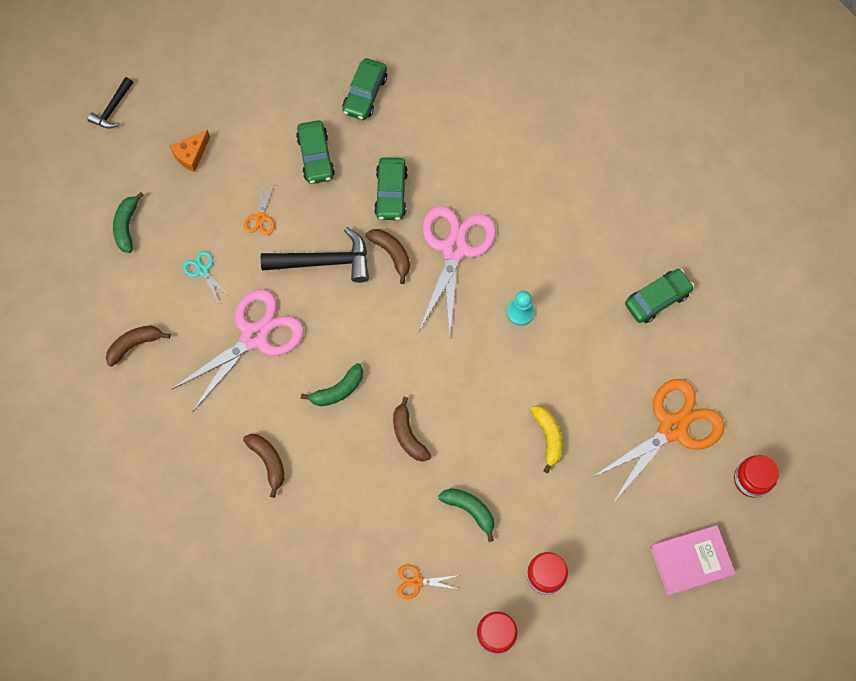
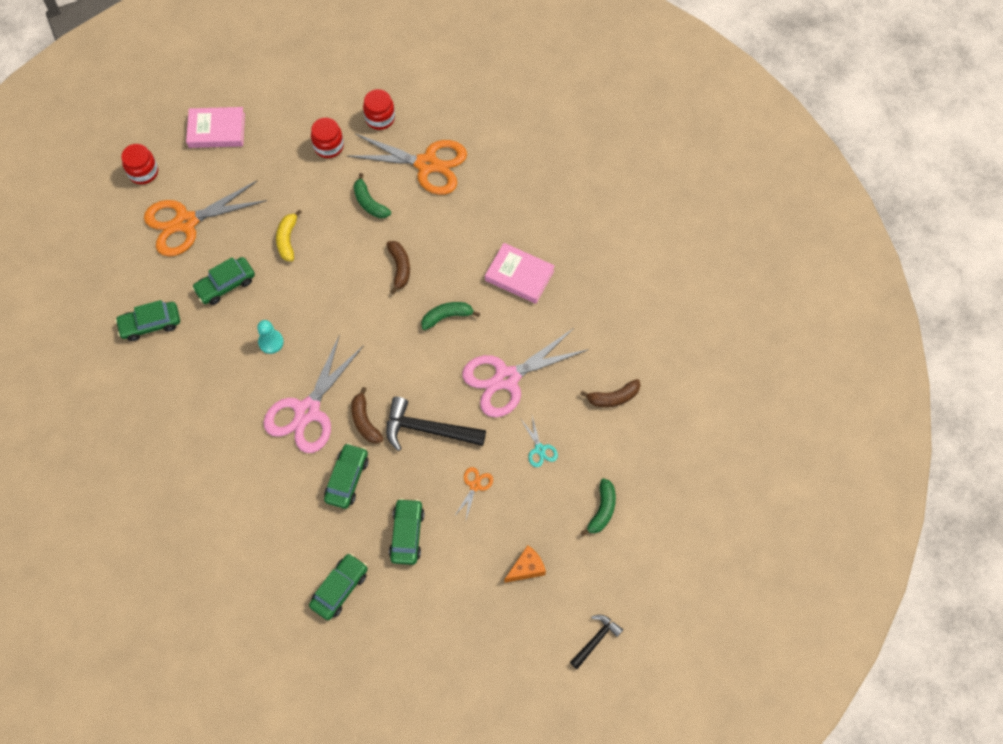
camera: 165 degrees left, 5 degrees down
brown banana [243,434,284,498] -> pink book [485,243,555,304]
orange scissors [398,565,461,599] -> orange scissors [347,134,467,195], size x2.35
none -> green car [192,257,255,305]

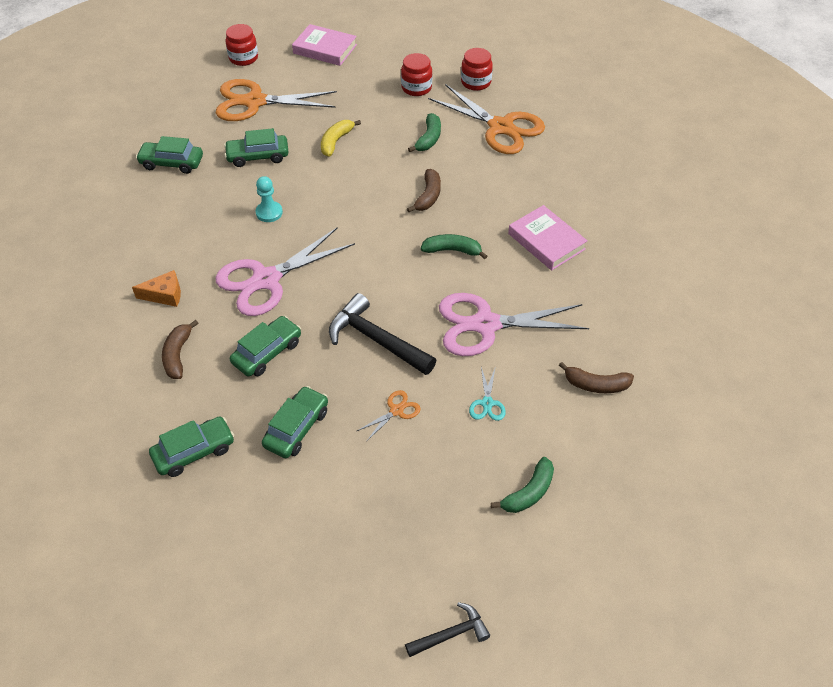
camera: 25 degrees right, 15 degrees down
brown banana [351,387,384,444] -> brown banana moved to [162,320,199,379]
green banana [353,173,391,218] -> green banana turned 150 degrees counterclockwise [408,113,441,152]
orange cheese [505,545,546,583] -> orange cheese moved to [132,270,181,307]

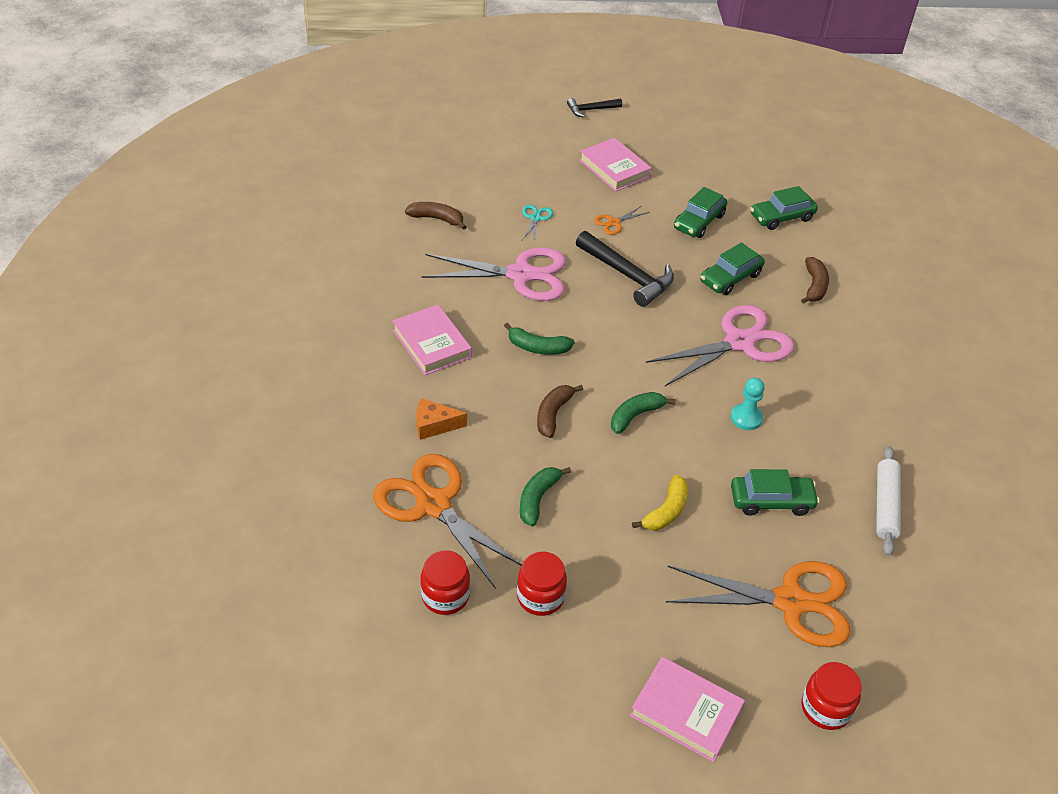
camera: 175 degrees left, 5 degrees down
orange cheese [132,270,181,307] -> orange cheese moved to [416,398,467,440]
green car [136,136,203,174] -> white rolling pin [876,446,901,556]
green banana [491,457,554,513] -> green banana moved to [611,392,676,434]
none -> pink book [579,138,652,192]

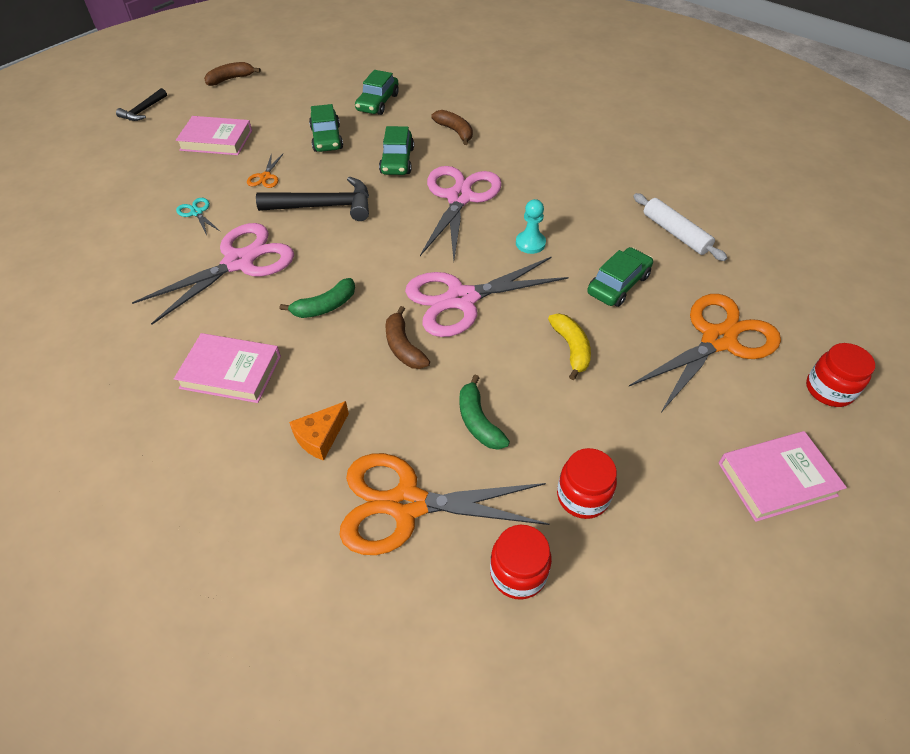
camera: 45 degrees left, 5 degrees up
brown banana [405,202,467,230] -> brown banana moved to [204,62,261,86]
green banana [611,392,676,434] -> pink scissors [405,256,569,337]

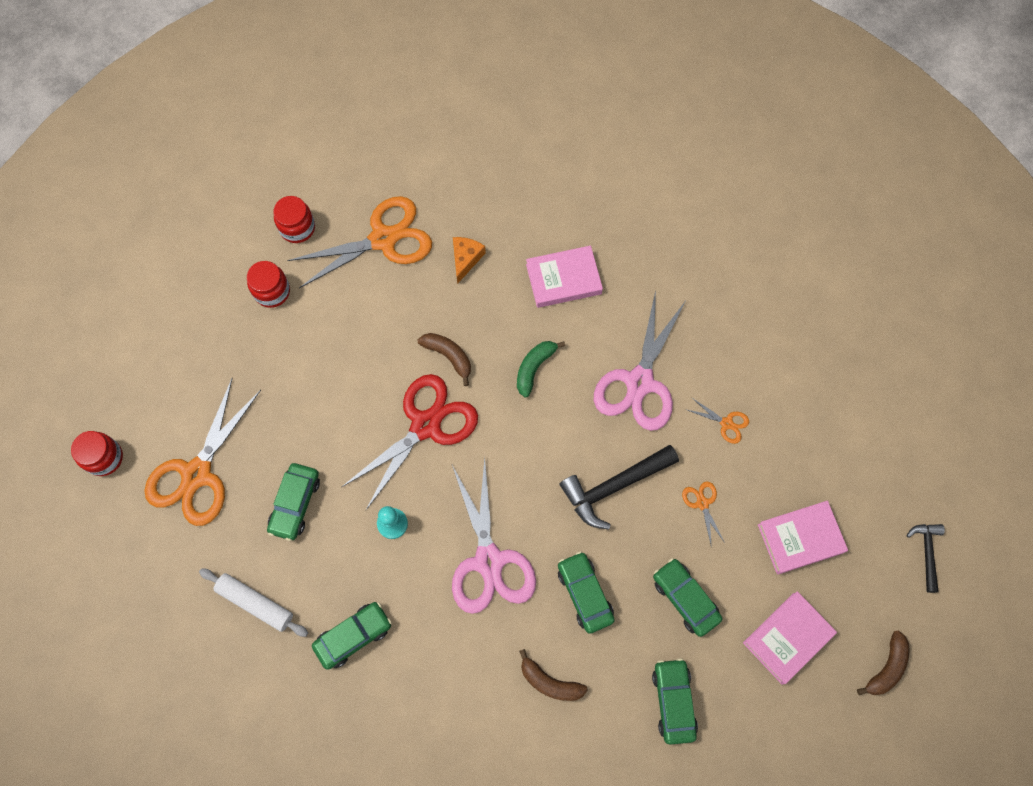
camera: 155 degrees right, 20 degrees up
turquoise scissors [176,198,221,235] -> orange scissors [685,397,749,444]
pink scissors [405,256,569,337] -> red scissors [342,374,478,510]
green banana [459,375,510,449] -> none
yellow banana [548,314,591,380] -> none
pink book [718,431,847,522] -> pink book moved to [743,591,837,684]
none -> green car [312,602,392,670]

